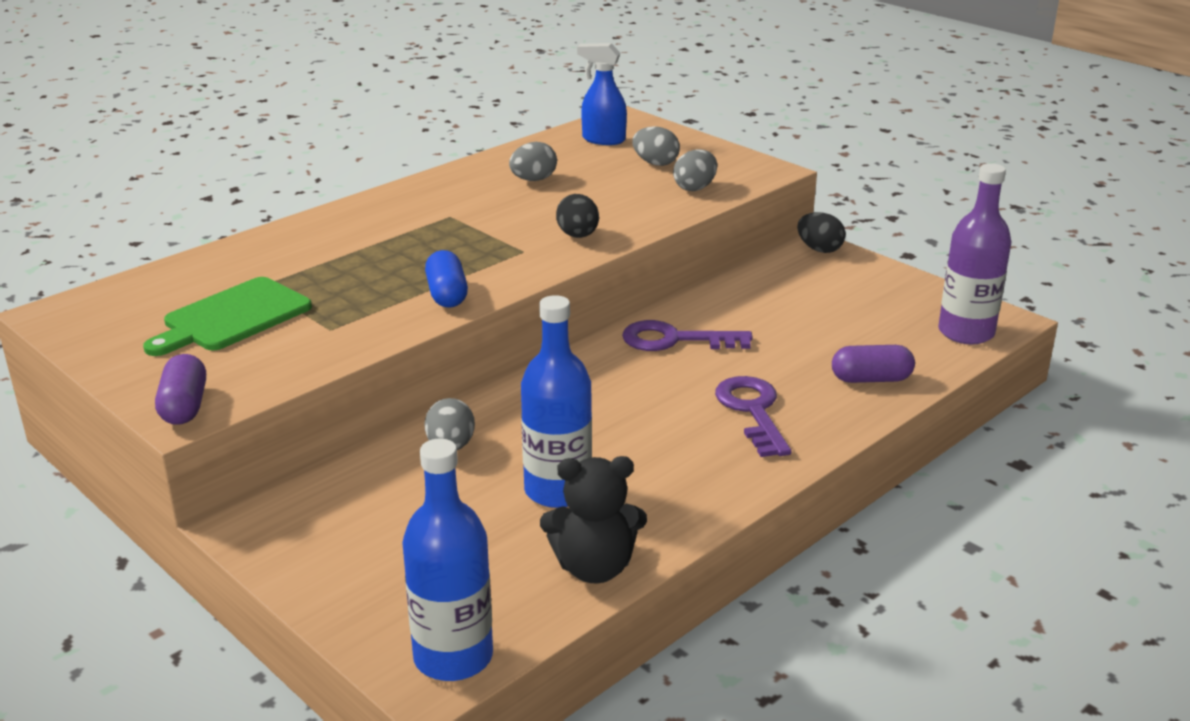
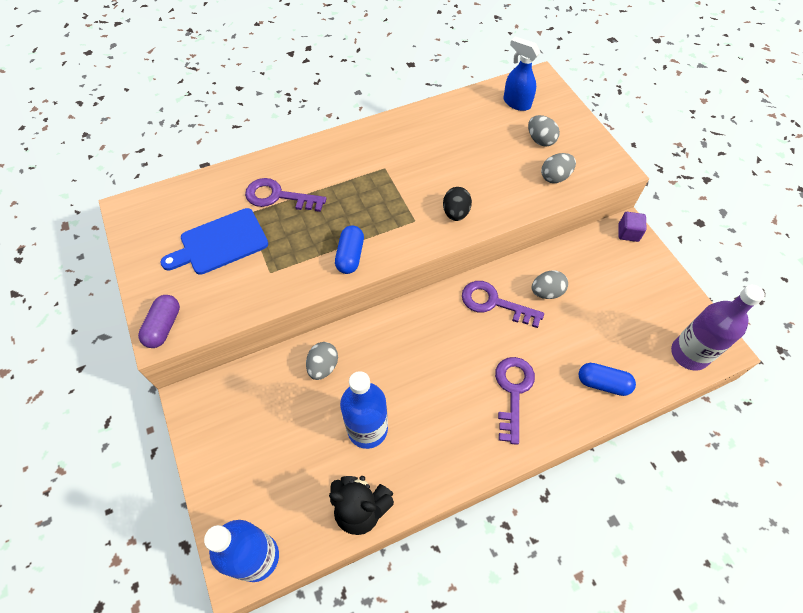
camera: 20 degrees right, 30 degrees up
green cutting board [143,277,312,356] -> blue cutting board [160,208,268,275]
grey egg [509,142,557,181] -> grey egg moved to [532,270,568,299]
black egg [797,212,846,253] -> purple cube [618,212,647,242]
purple capsule [832,345,915,383] -> blue capsule [578,363,636,396]
none -> purple key [245,178,327,212]

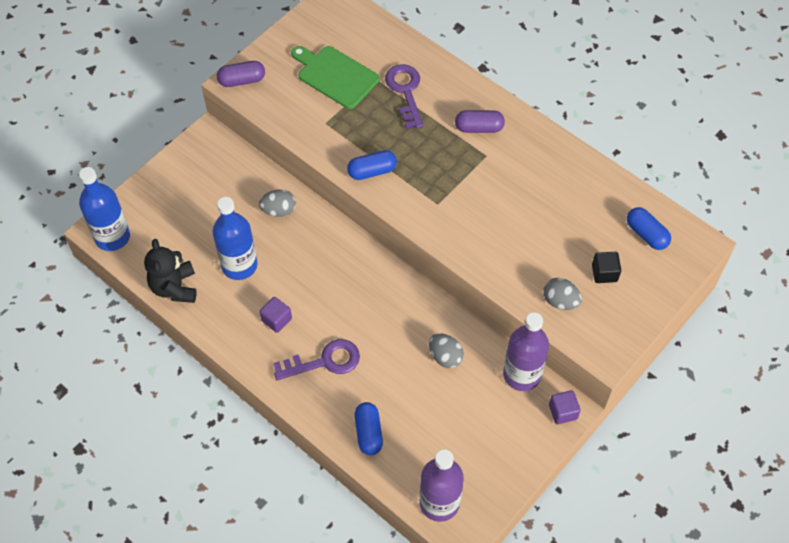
camera: 65 degrees right, 0 degrees up
blue cutting board [160,208,268,275] -> green cutting board [291,46,379,109]
black egg [443,187,472,221] -> none
purple key [462,281,544,328] -> none
blue spray bottle [503,36,540,111] -> blue capsule [627,207,671,250]
grey egg [528,115,560,147] -> black cube [592,252,621,283]
none -> purple cube [260,297,292,333]
none -> purple capsule [455,110,505,133]
none -> purple bottle [503,312,549,391]

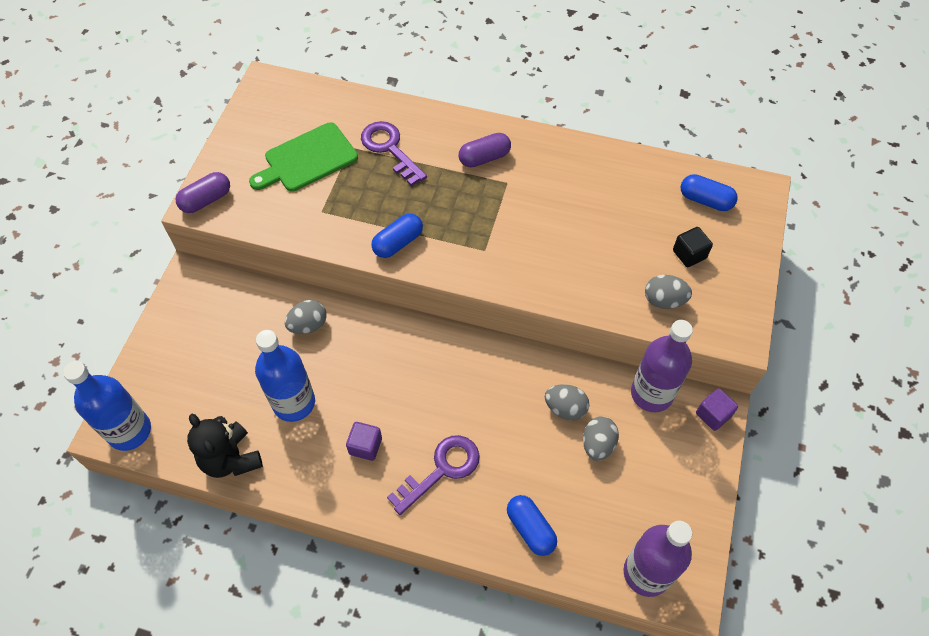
camera: 25 degrees left, 0 degrees up
green cutting board [291,46,379,109] -> green cutting board turned 45 degrees counterclockwise [249,122,358,192]
none -> grey egg [583,416,619,461]

